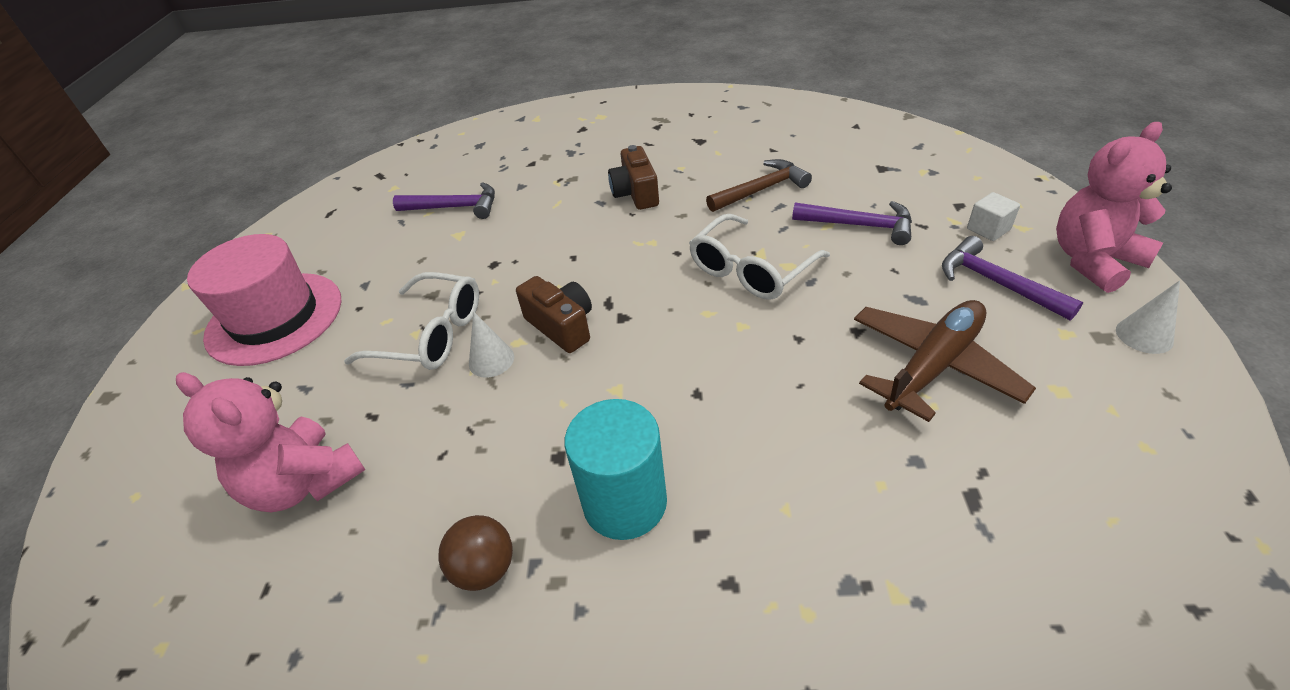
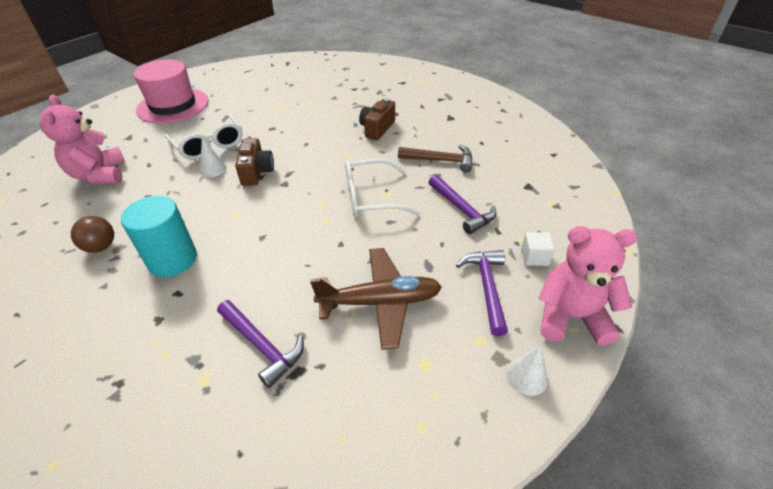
camera: 35 degrees right, 0 degrees up
purple hammer [393,182,495,219] -> purple hammer moved to [217,300,304,388]

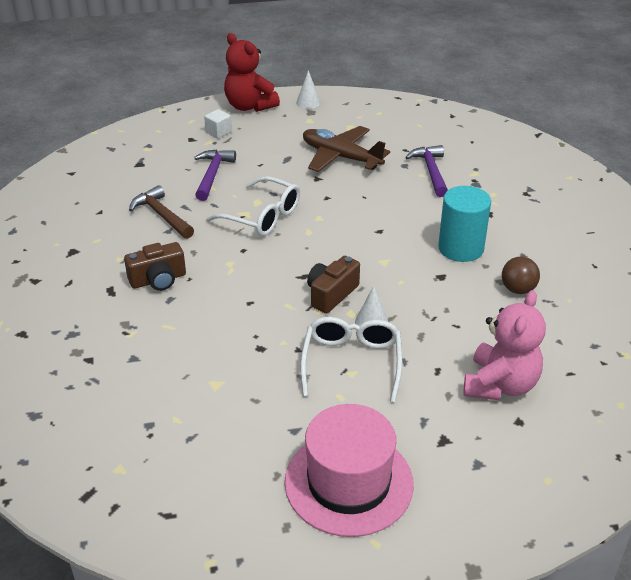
camera: 140 degrees left, 5 degrees down
purple hammer [456,250,508,336] -> none
pink teddy bear [538,226,637,346] -> red teddy bear [224,33,280,112]

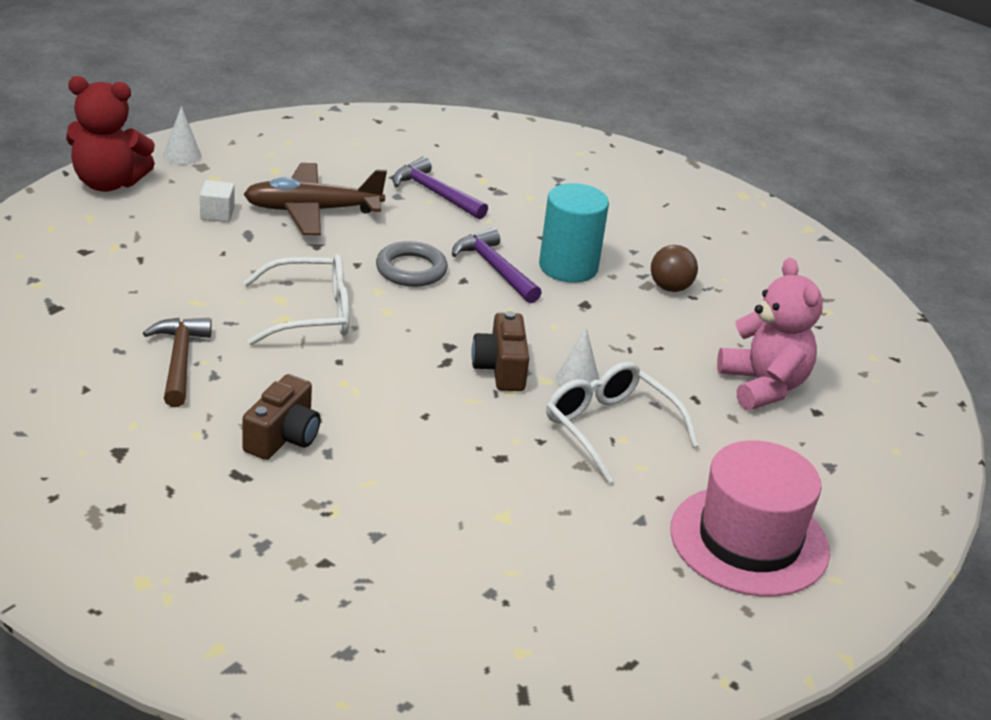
camera: 45 degrees left, 5 degrees down
brown hammer [129,185,194,239] -> brown hammer turned 75 degrees clockwise [143,318,212,407]
purple hammer [194,150,236,201] -> purple hammer moved to [452,228,542,303]
white cube [204,109,232,138] -> white cube moved to [200,180,235,222]
none -> grey ring [376,241,448,287]

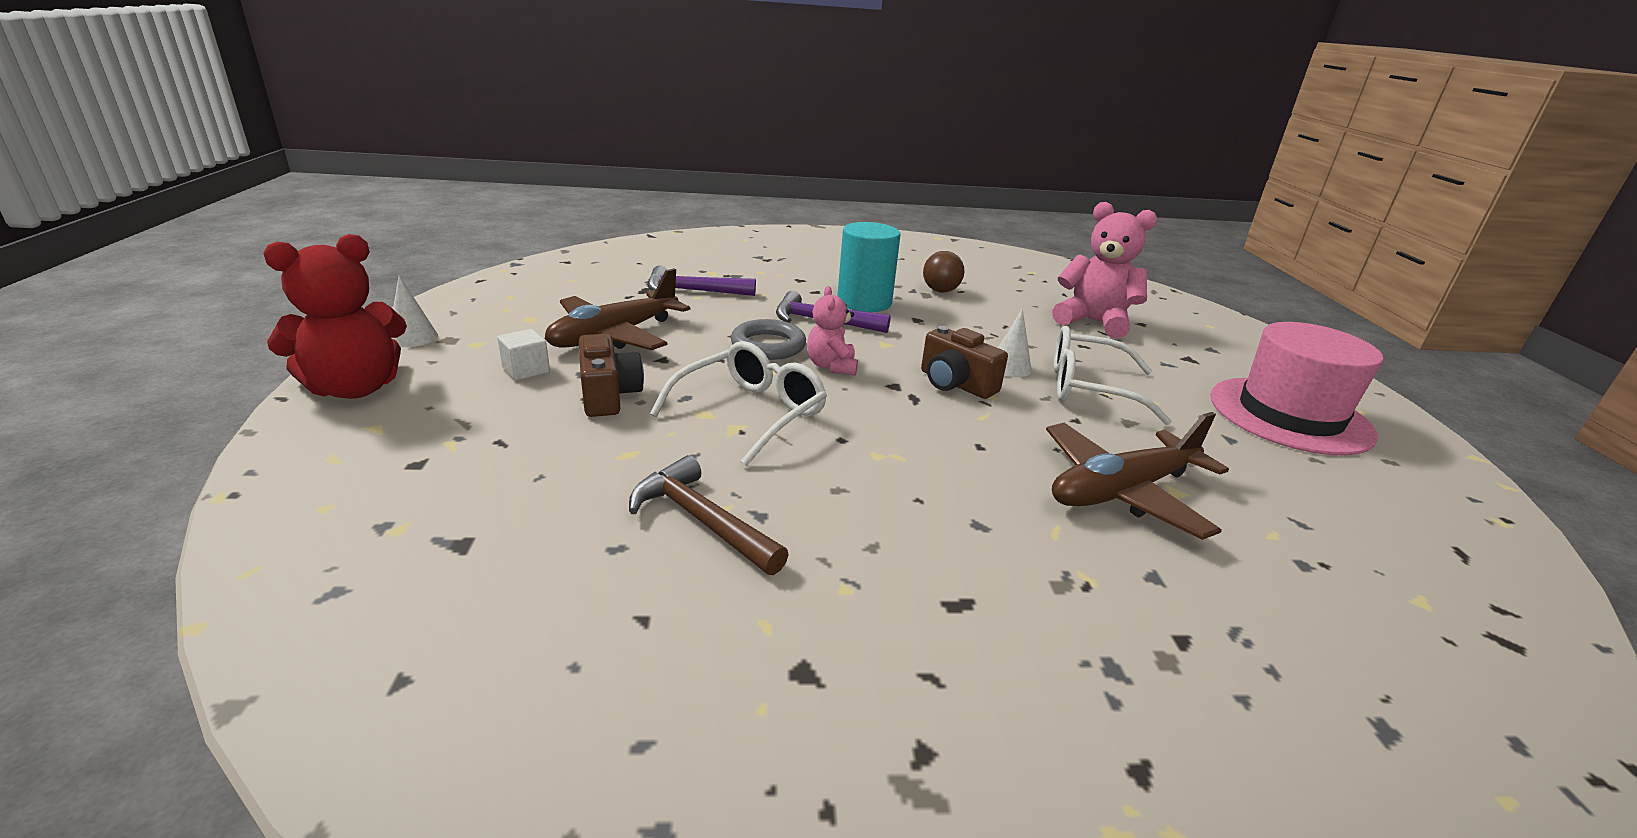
camera: 40 degrees left, 5 degrees down
brown camera [242,374,320,460] -> brown camera moved to [579,334,644,417]
none -> pink teddy bear [807,286,858,376]
none -> brown plane [1046,412,1229,540]

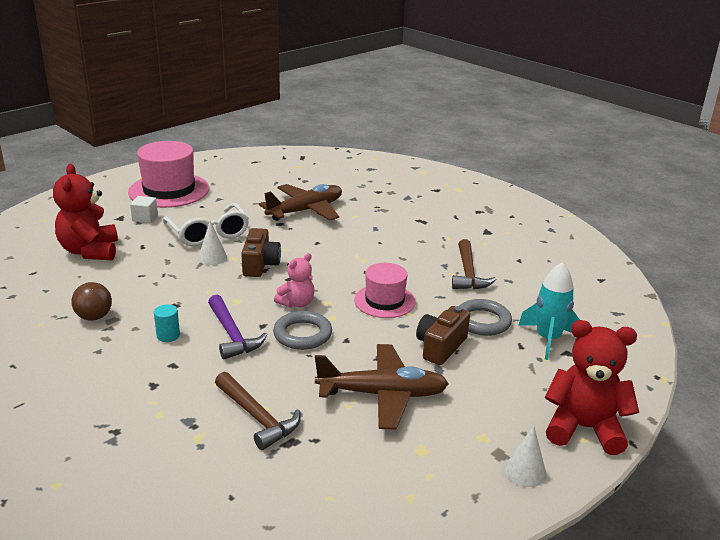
camera: 130 degrees left, 0 degrees up
white cube [497,329,550,381] -> white cube moved to [130,196,158,223]
purple hammer [647,265,756,296] -> brown hammer [215,372,301,450]
white glasses [650,341,827,466] -> pink hat [354,263,416,318]
turquoise cylinder [837,222,900,312] -> turquoise cylinder [154,304,180,342], size x0.45
brown plane [1046,412,1229,540] -> brown plane turned 60 degrees counterclockwise [259,184,342,221]
pink teddy bear [1052,202,1157,339] -> red teddy bear [53,164,118,260]
none -> grey ring [459,299,512,336]
none -> turquoise rocket [518,262,580,360]

